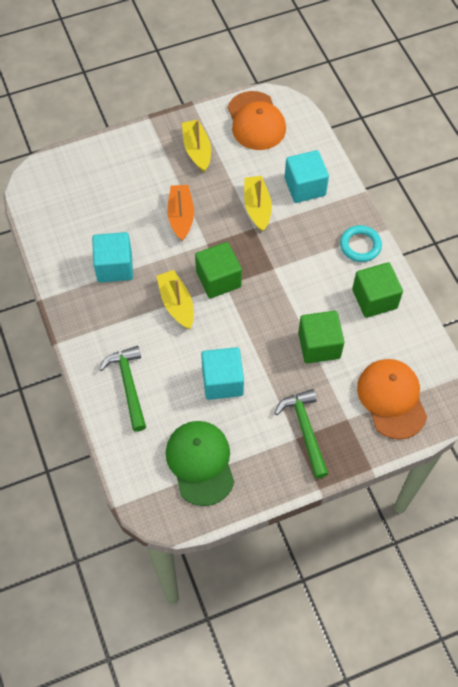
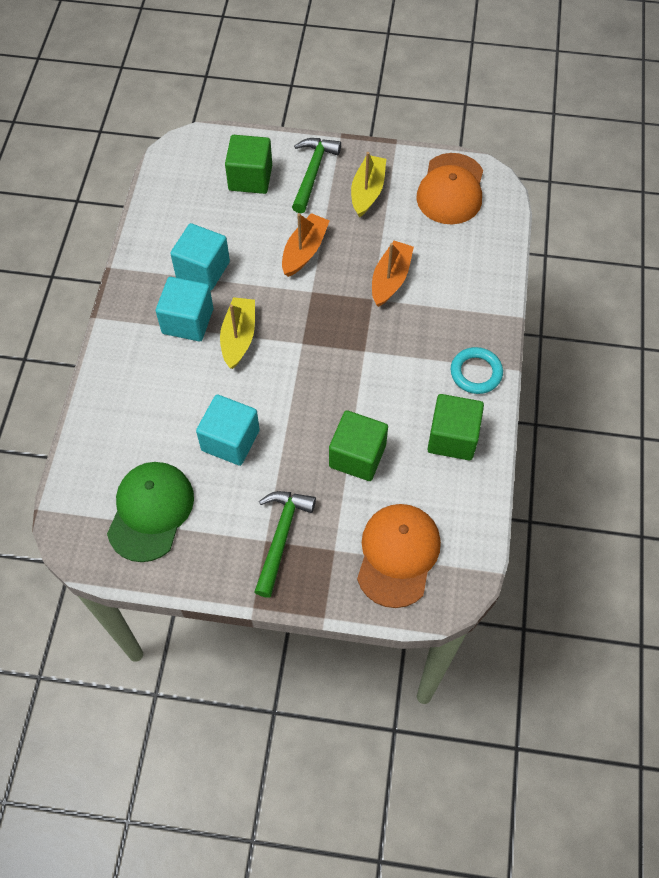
camera: 30 degrees right, 0 degrees up
green hammer [99,346,146,432] -> green hammer moved to [292,138,341,213]
green cube [195,242,242,298] -> green cube moved to [225,135,272,194]
yellow boat [244,176,272,232] -> orange boat [372,241,414,307]
turquoise cube [285,150,329,203] -> turquoise cube moved to [156,277,213,341]

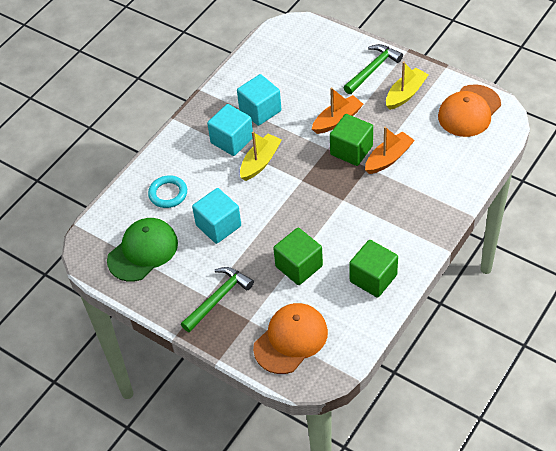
camera: 30 degrees right, 10 degrees down
green cube [225,135,272,194] -> green cube moved to [330,114,373,166]
turquoise ring [451,347,503,394] -> turquoise ring moved to [148,175,187,208]

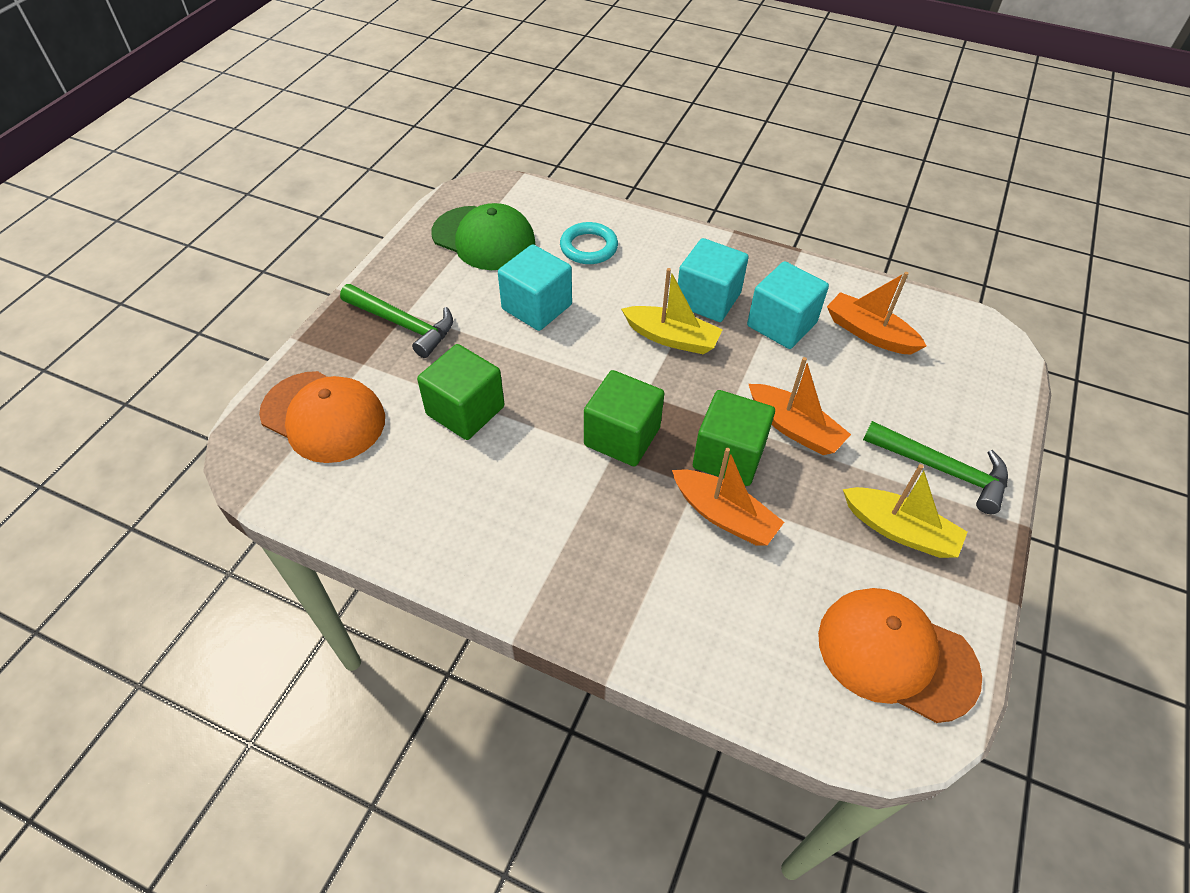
camera: 75 degrees right, 0 degrees up
green cube [349,240,398,298] -> green cube moved to [584,370,664,466]
none -> orange boat [827,272,927,355]

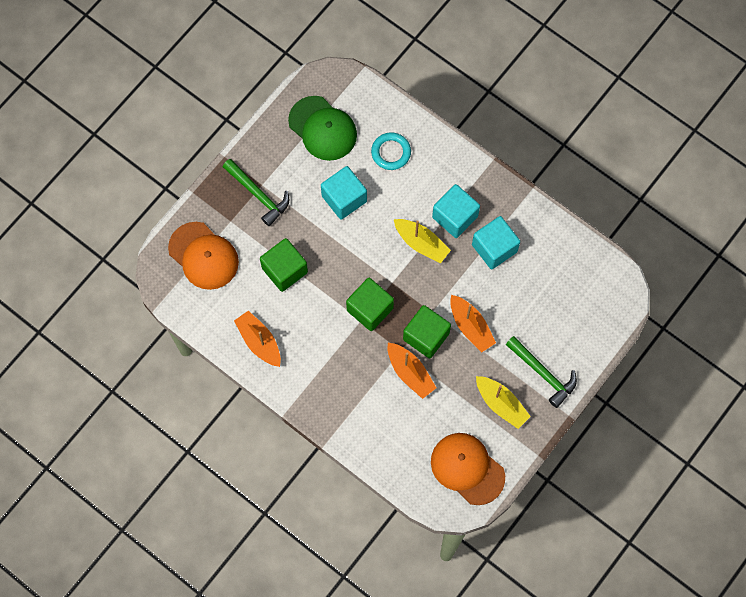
camera: 15 degrees right, 20 degrees up
orange boat [827,272,927,355] -> orange boat moved to [234,310,281,367]

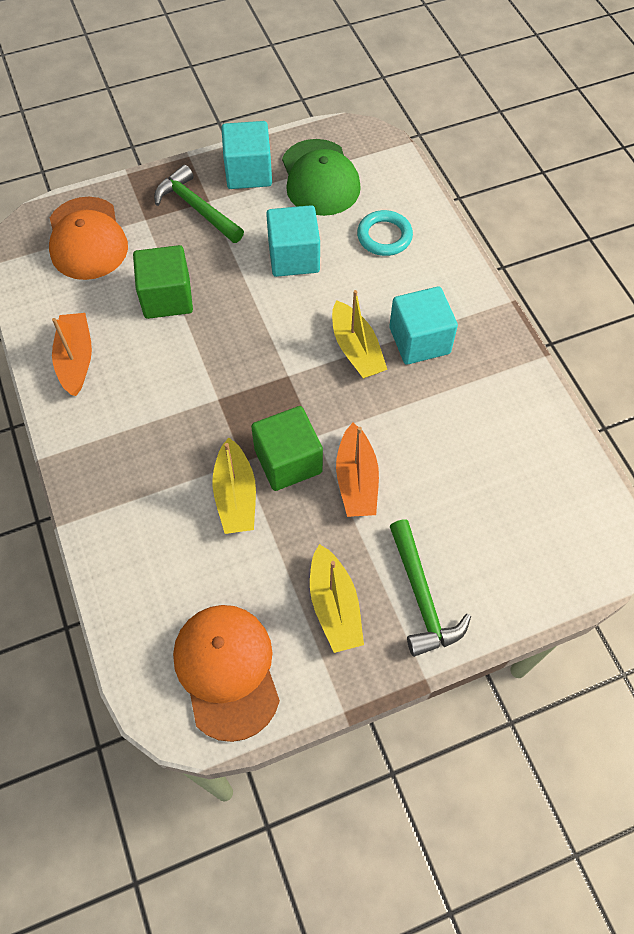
camera: 30 degrees right, 10 degrees down
green hammer [223,159,289,226] -> green hammer turned 150 degrees clockwise [154,165,244,243]
green cube [346,278,394,331] -> none
orange boat [388,343,436,399] -> yellow boat [212,437,256,534]
turquoise cube [472,216,520,269] -> turquoise cube moved to [221,121,272,189]

